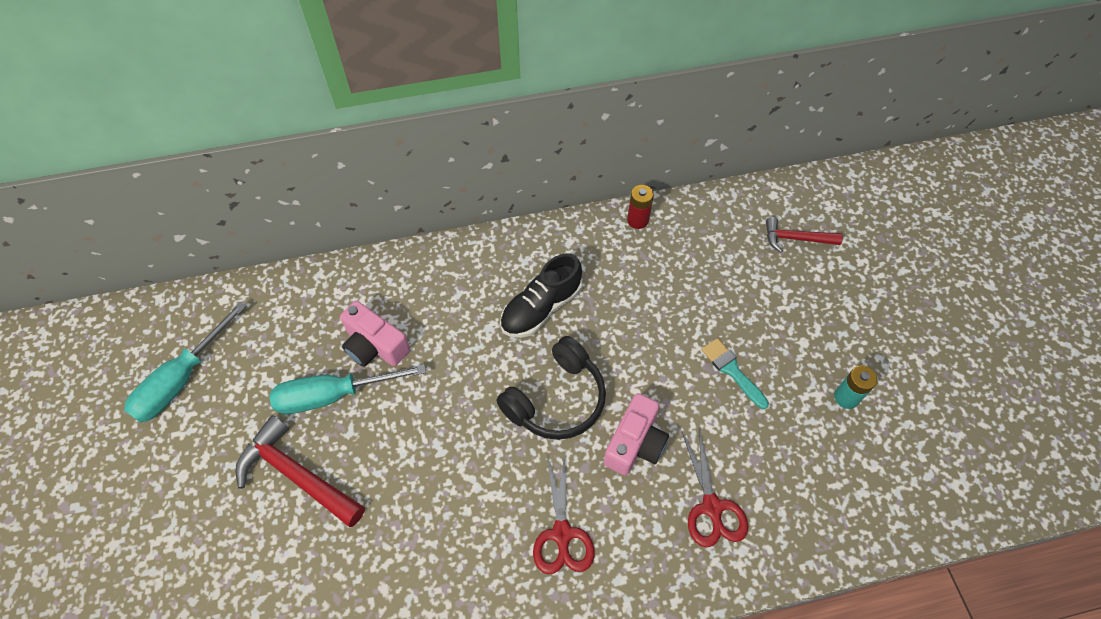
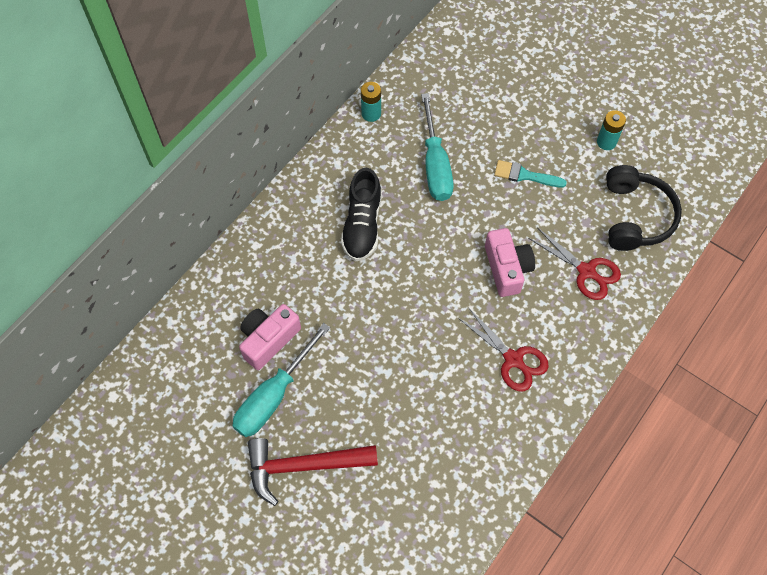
camera: 40 degrees left, 5 degrees up
turquoise screwdriver [124,302,247,422] -> turquoise screwdriver moved to [421,93,454,201]
pink camera [340,301,410,367] -> pink camera turned 135 degrees clockwise [239,304,301,370]
black headphones [496,336,606,440] -> black headphones moved to [606,165,682,251]
red battery [627,185,654,229] -> turquoise battery [361,82,381,122]
red hammer [766,217,843,252] -> none

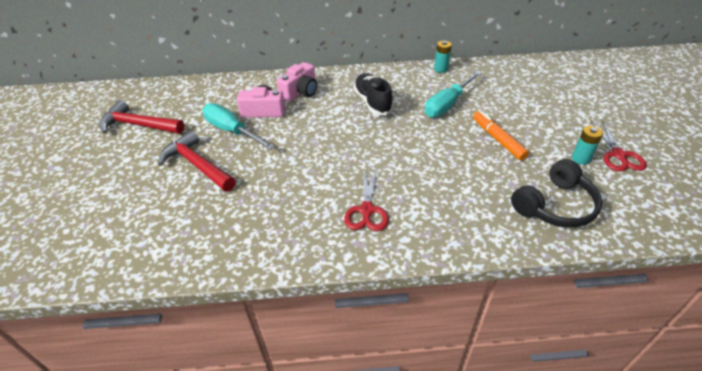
camera: 50 degrees right, 20 degrees down
turquoise screwdriver [233,323,330,437] -> turquoise screwdriver turned 45 degrees clockwise [202,103,275,150]
black shoe [341,168,382,262] -> black shoe turned 105 degrees clockwise [354,73,393,115]
pink camera [485,228,535,297] -> pink camera moved to [277,62,317,102]
turquoise brush [494,160,567,188] -> orange marker [473,111,529,160]
red scissors [528,227,621,300] -> red scissors moved to [591,120,647,171]
none -> red hammer [99,100,184,134]

